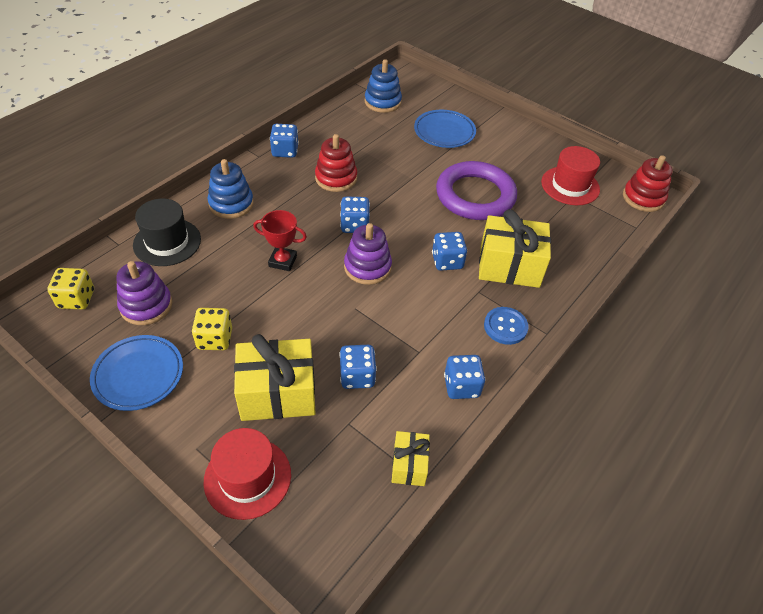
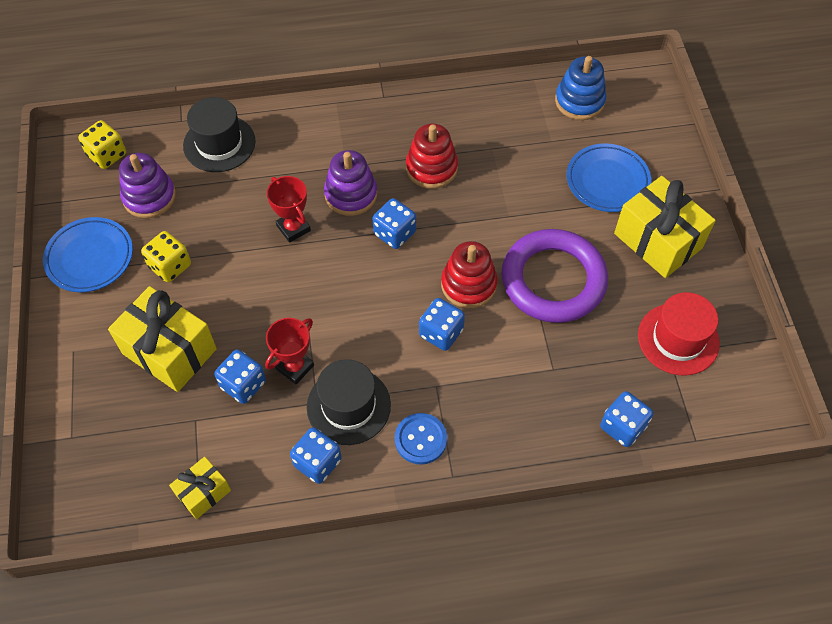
camera: 45 degrees right, 10 degrees up
red hat [204,428,291,520] -> none
blue stacking toy [208,159,254,219] -> none
blue dice [270,124,299,158] -> blue dice moved to [600,391,653,447]
purple stacking toy [344,223,392,285] -> purple stacking toy moved to [324,150,377,216]
yellow gift [479,209,551,288] -> yellow gift moved to [614,176,716,278]
red stacking toy [623,155,673,212] -> red stacking toy moved to [441,241,498,308]
none -> red trophy [265,318,314,384]
none -> black hat [307,359,391,445]

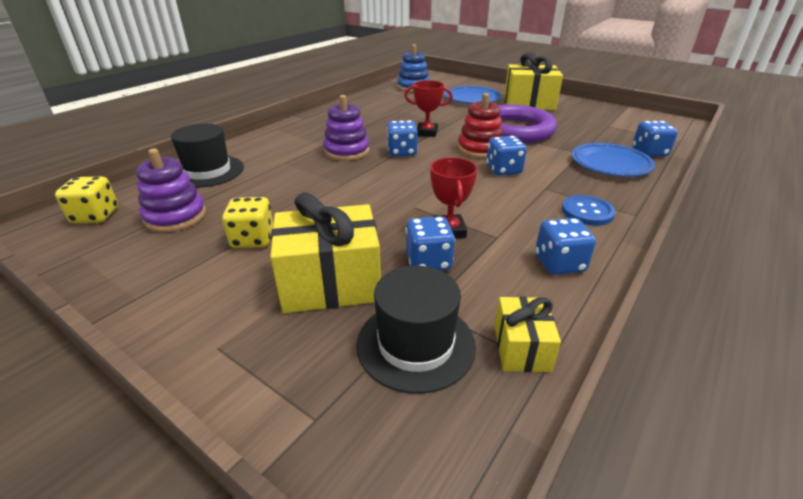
camera: 45 degrees left, 25 degrees down
blue plate [43,217,133,292] -> blue plate moved to [572,143,655,177]
red trophy [267,176,311,243] -> red trophy moved to [404,80,453,137]
black hat [307,359,391,445] -> black hat moved to [356,266,476,394]
red stacking toy [406,124,458,189] -> none
red hat [638,292,720,375] -> none

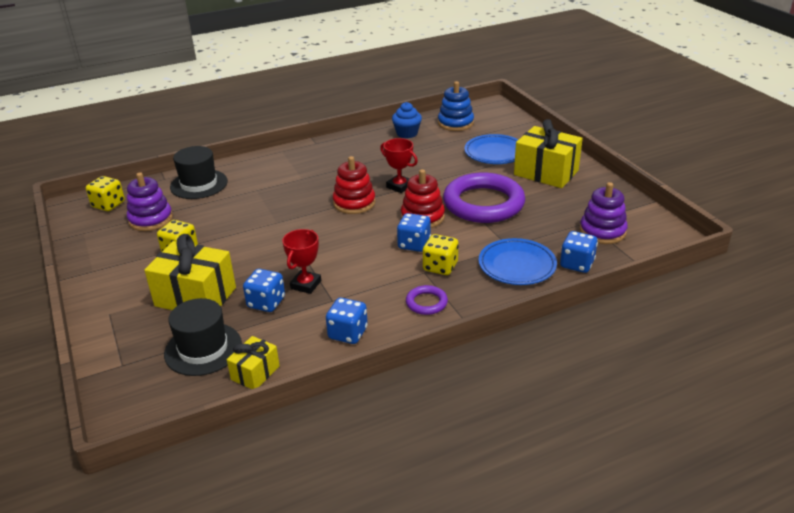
camera: 30 degrees right, 0 degrees up
purple stacking toy [323,95,370,161] -> purple stacking toy moved to [580,182,628,244]
blue dice [387,120,418,156] -> red stacking toy [333,156,376,214]
blue button [562,195,616,226] -> purple ring [406,285,448,315]
none -> blue cupcake [392,102,422,138]
none -> yellow dice [423,234,459,275]

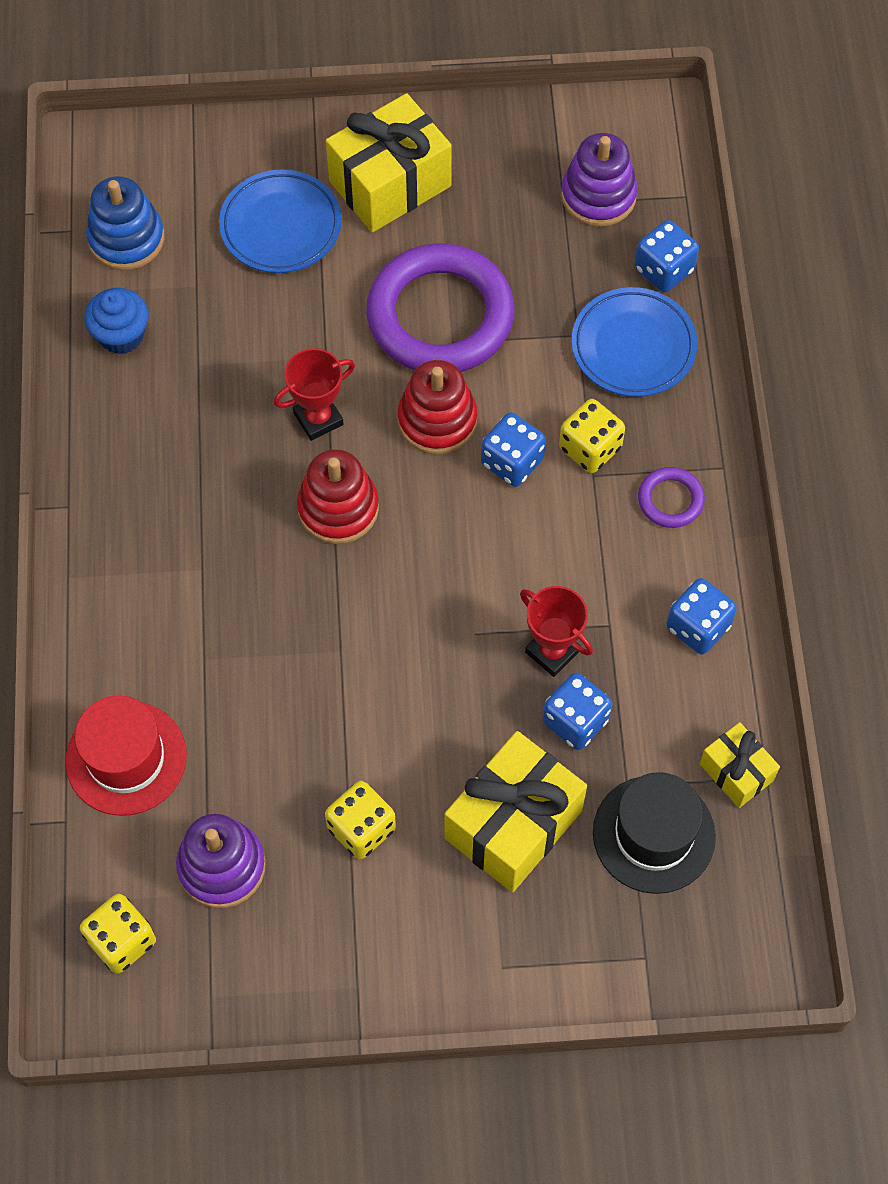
camera: 70 degrees left, 30 degrees up
black hat [170,146,228,199] -> red hat [66,695,187,816]

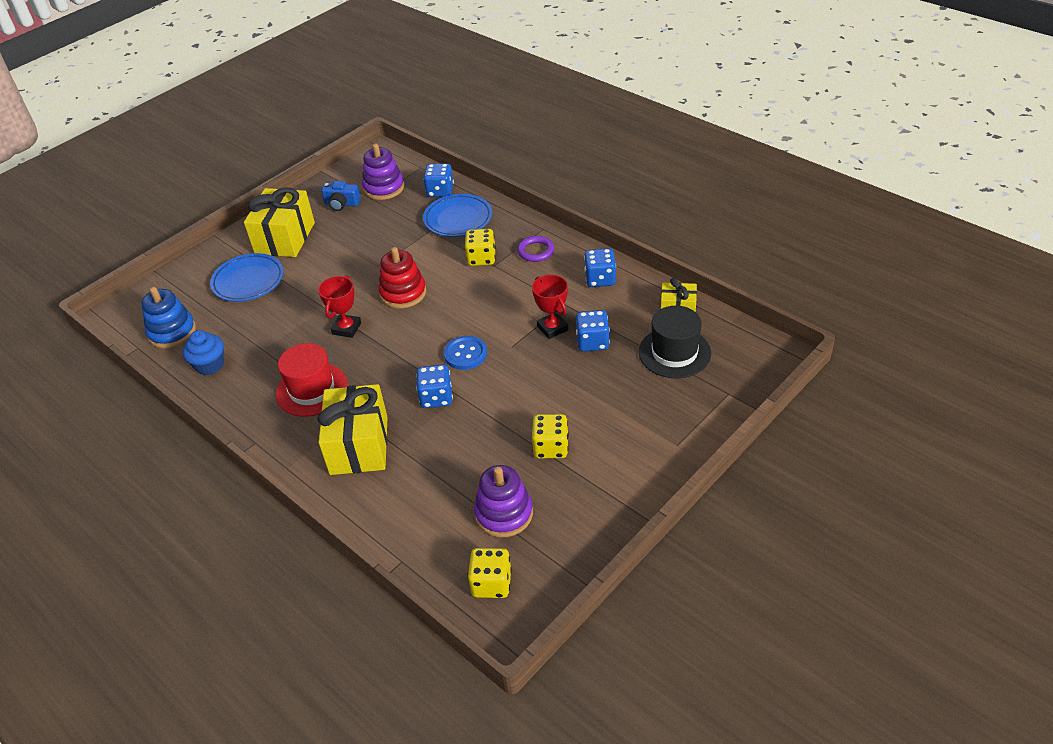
camera: 40 degrees left, 20 degrees down
red hat [66,695,187,816] -> red hat moved to [276,343,348,417]
red stacking toy [297,449,379,544] -> none
purple ring [366,243,514,372] -> none
yellow gift [445,731,587,892] -> yellow gift moved to [317,384,388,475]
blue dice [481,412,546,487] -> blue dice moved to [416,364,453,408]
red trophy [520,586,593,677] -> red trophy turned 60 degrees clockwise [532,275,568,339]
none -> blue camera [321,181,361,211]
none -> blue button [444,336,487,370]

